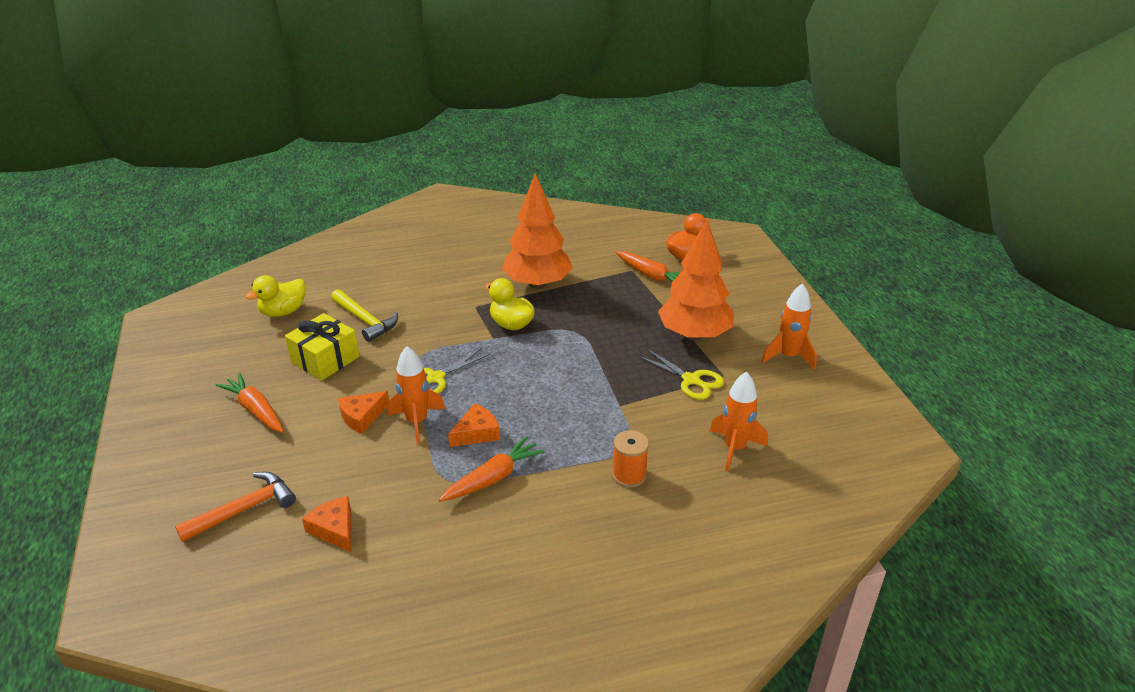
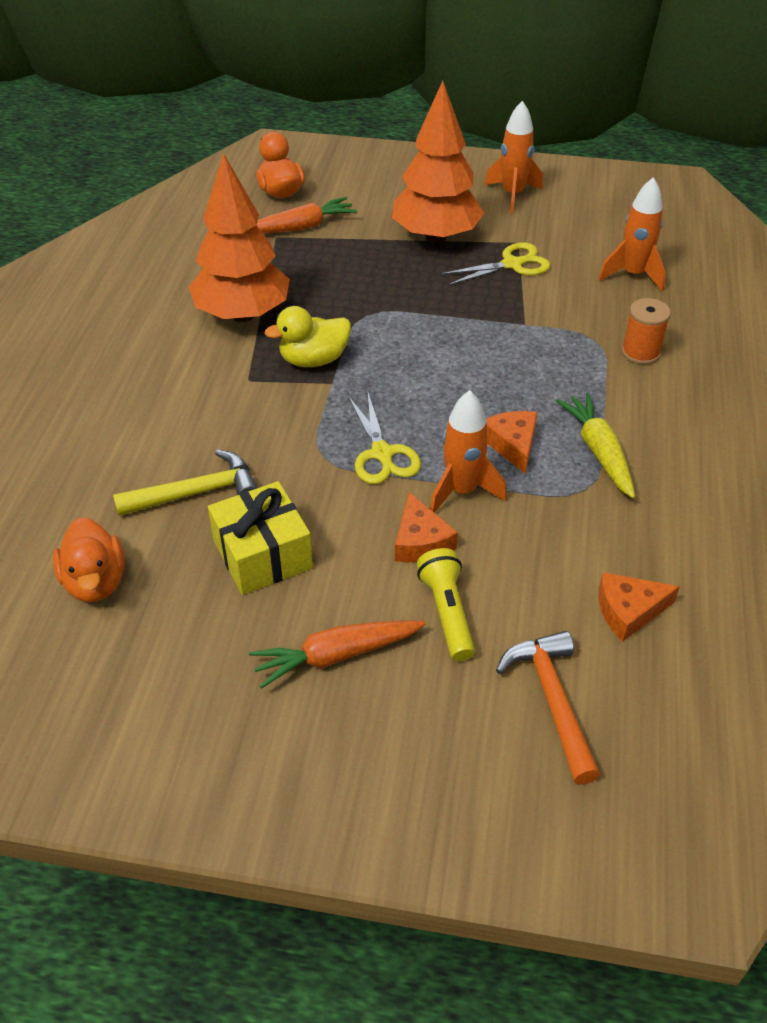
camera: 65 degrees left, 10 degrees up
yellow duck [245,275,306,317] -> orange duck [53,517,125,602]
orange carrot [439,436,545,502] -> yellow carrot [556,393,635,499]
none -> yellow flashlight [417,548,475,661]

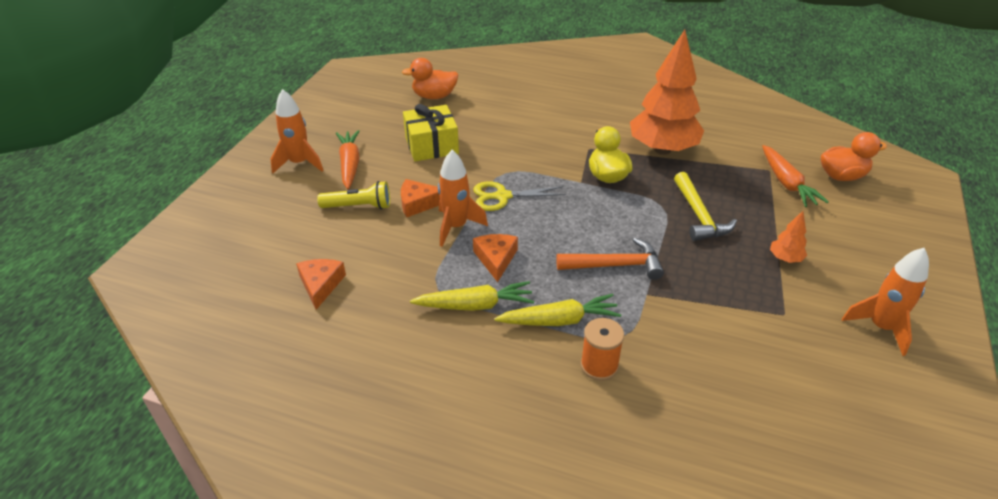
camera: 100 degrees right, 5 degrees down
yellow hammer [113,450,258,516] -> yellow hammer moved to [674,172,737,241]
orange tree [392,81,484,243] -> orange tree [770,211,807,263], size x0.41
yellow scissors [441,243,550,285] -> none
orange cheese [486,411,537,474] -> orange cheese turned 90 degrees counterclockwise [473,234,518,282]
orange hammer [496,631,600,785] -> orange hammer moved to [556,238,664,280]
orange rocket [598,177,666,291] -> orange rocket moved to [271,89,324,173]
none -> yellow carrot [494,294,621,326]

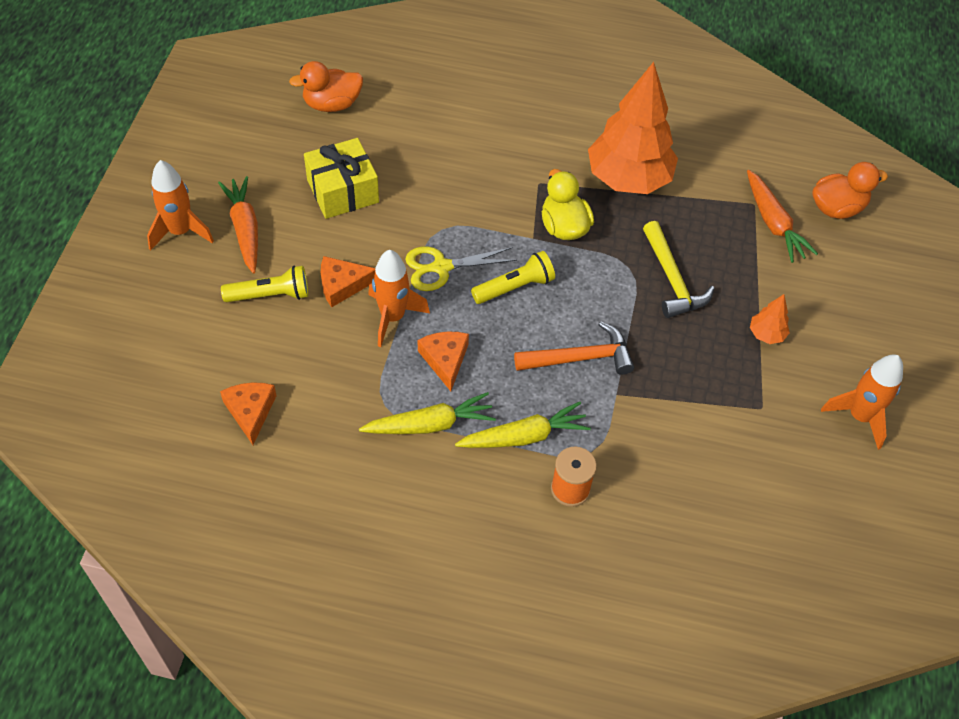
camera: 10 degrees left, 15 degrees up
none -> yellow flashlight [471,251,555,304]

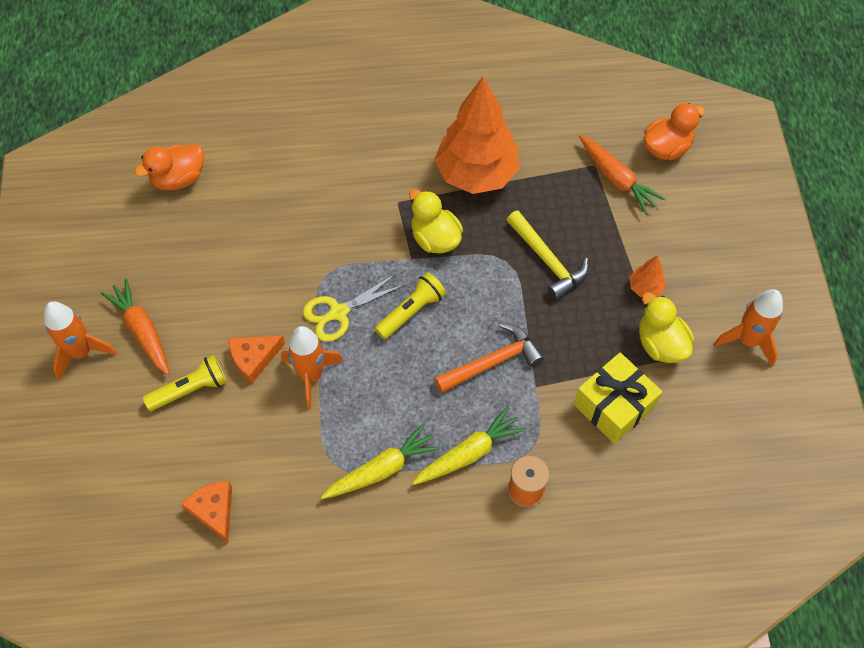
camera: 15 degrees left, 5 degrees up
yellow gift [304,138,379,219] -> yellow gift moved to [574,353,662,444]
orange cheese [418,332,469,391] -> none
none -> yellow duck [639,292,694,363]

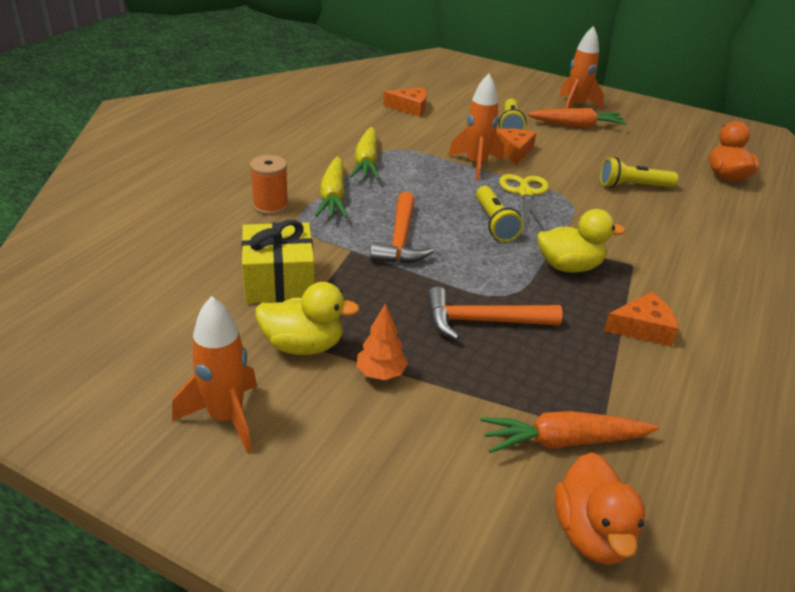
camera: 120 degrees right, 25 degrees down
orange tree [434,76,520,194] -> orange cheese [604,292,679,346]
yellow hammer [507,210,589,300] -> orange hammer [427,287,563,340]
none -> yellow flashlight [600,157,678,188]

